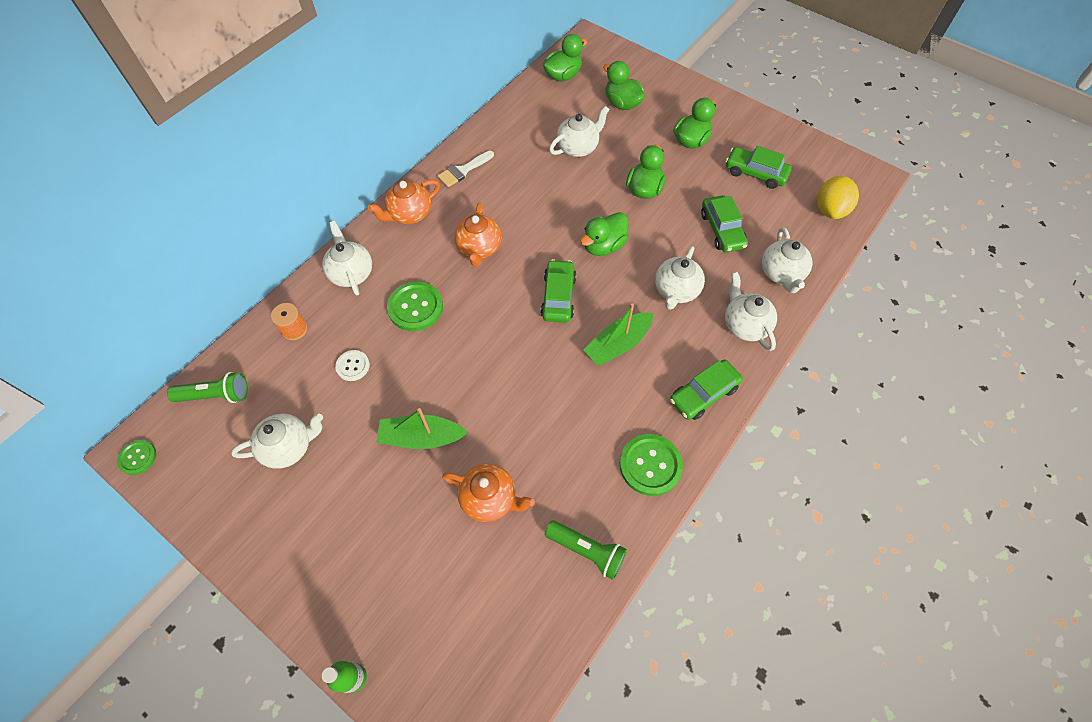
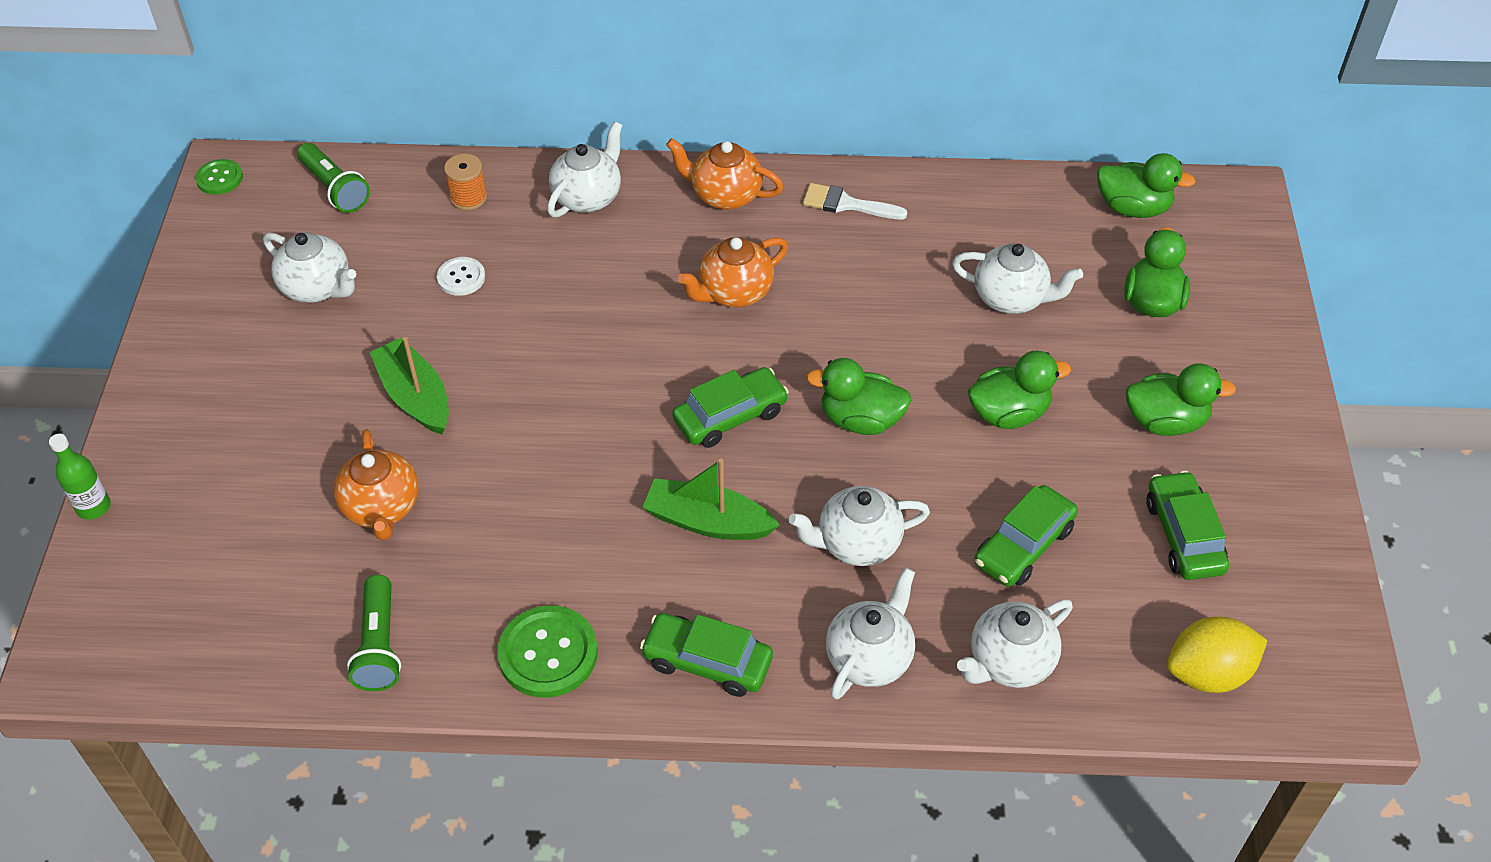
camera: 55 degrees right, 10 degrees down
green button [387,281,443,331] -> none

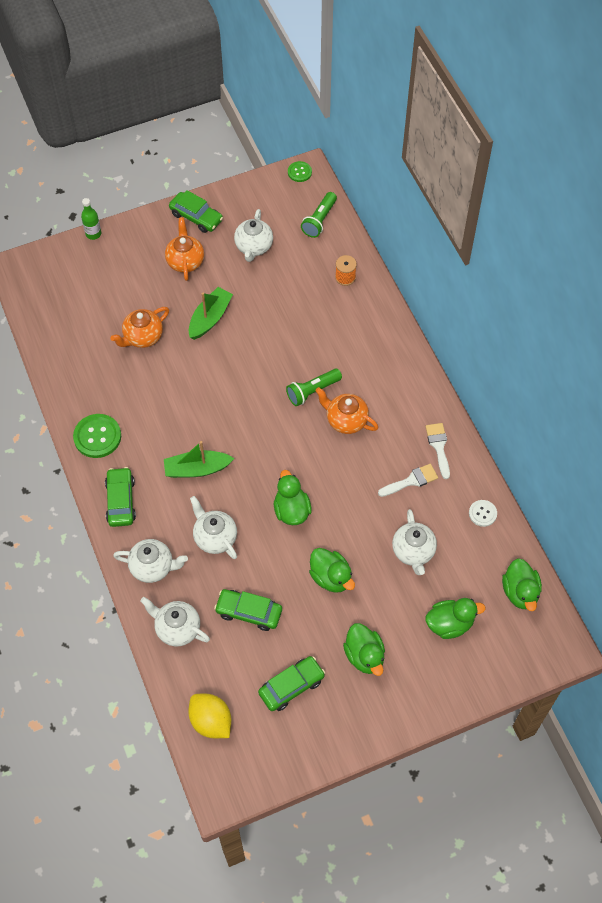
camera: 65 degrees right, 10 degrees up
green flashlight [347,575,401,691] -> green flashlight moved to [286,369,342,406]
white button [437,257,485,296] -> white button moved to [469,500,497,527]
white teapot [547,121,623,218] -> none
green boat [642,459,780,540] -> green boat turned 90 degrees counterclockwise [164,441,235,478]
orange teapot [666,138,783,210] -> orange teapot moved to [165,217,204,281]
green car [672,367,789,448] -> green car moved to [169,190,223,233]
none -> white brush [378,464,438,497]

